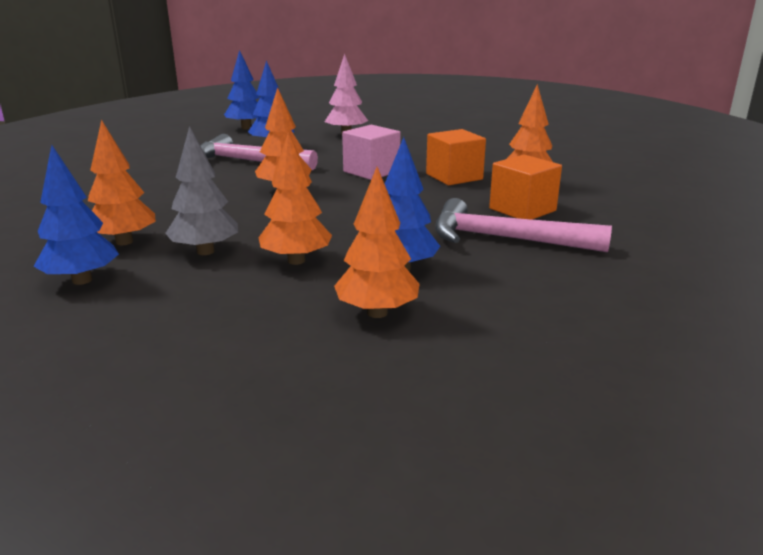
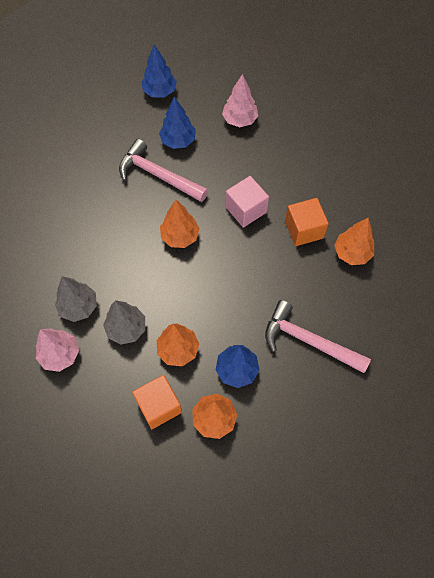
camera: 10 degrees right, 40 degrees up
blue tree [33,145,119,285] -> pink tree [36,328,79,372]
orange tree [88,120,156,245] -> grey tree [55,276,97,322]
orange cube [489,154,562,220] -> orange cube moved to [132,375,182,429]

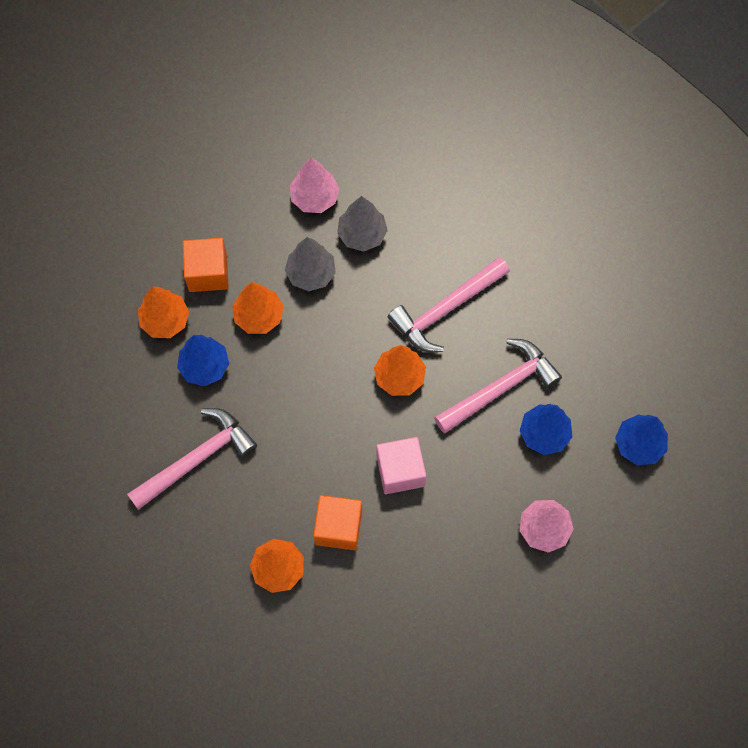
camera: 115 degrees right, 5 degrees up
none -> pink hammer [388,257,510,352]

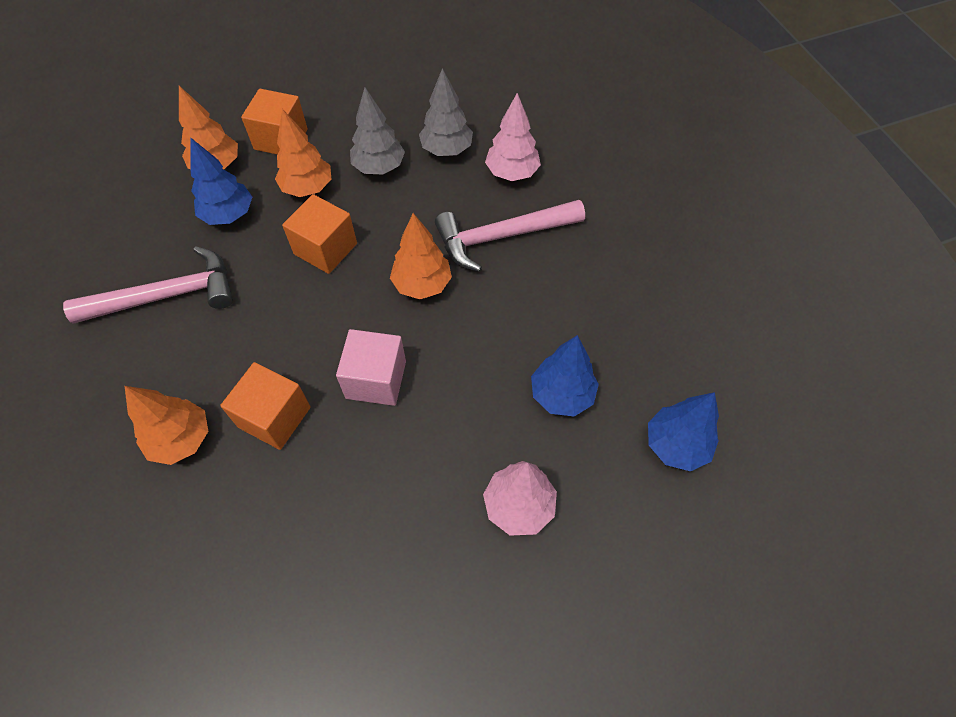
camera: 20 degrees right, 10 degrees down
pink tree [290,157,340,213] -> pink tree moved to [485,93,541,181]
pink hammer [434,339,562,433] -> none
none -> orange cube [282,194,357,274]

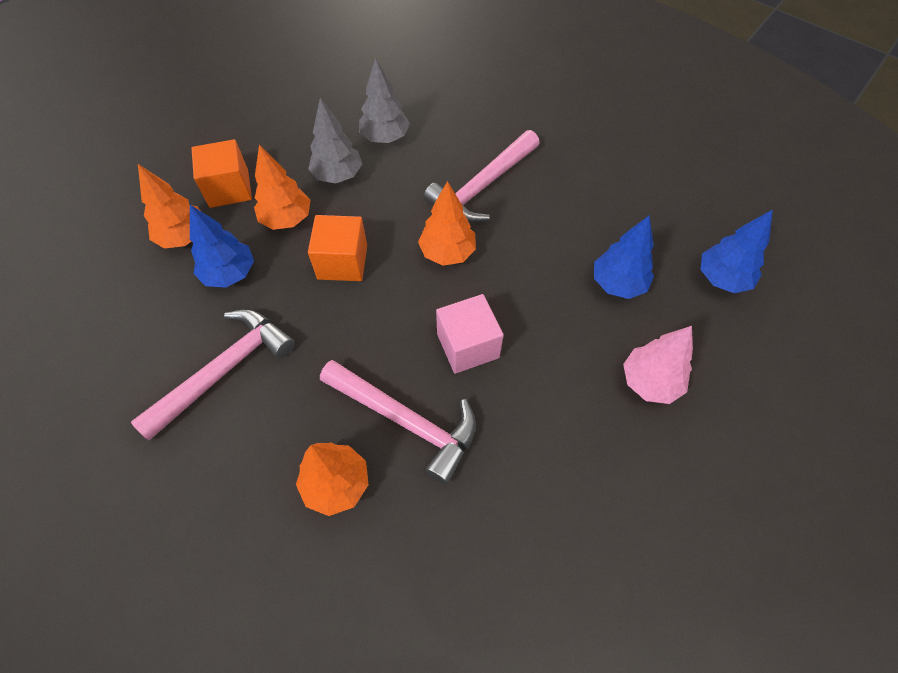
camera: 30 degrees left, 0 degrees up
orange cube [220,362,311,450] -> pink hammer [320,360,476,484]
pink tree [485,93,541,181] -> none

